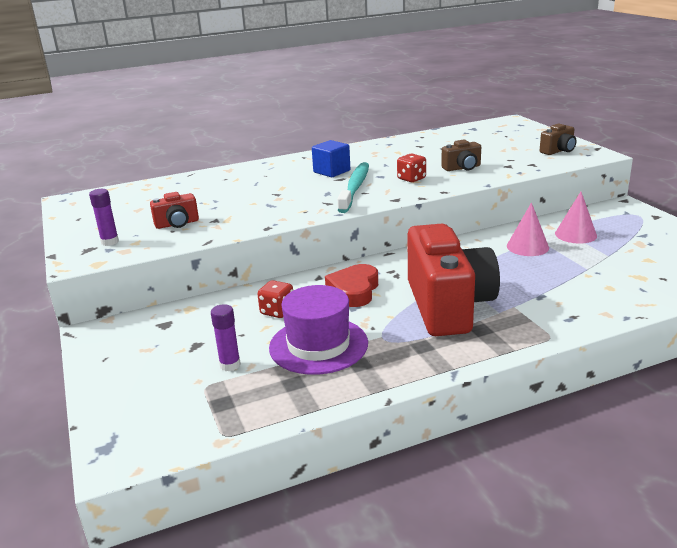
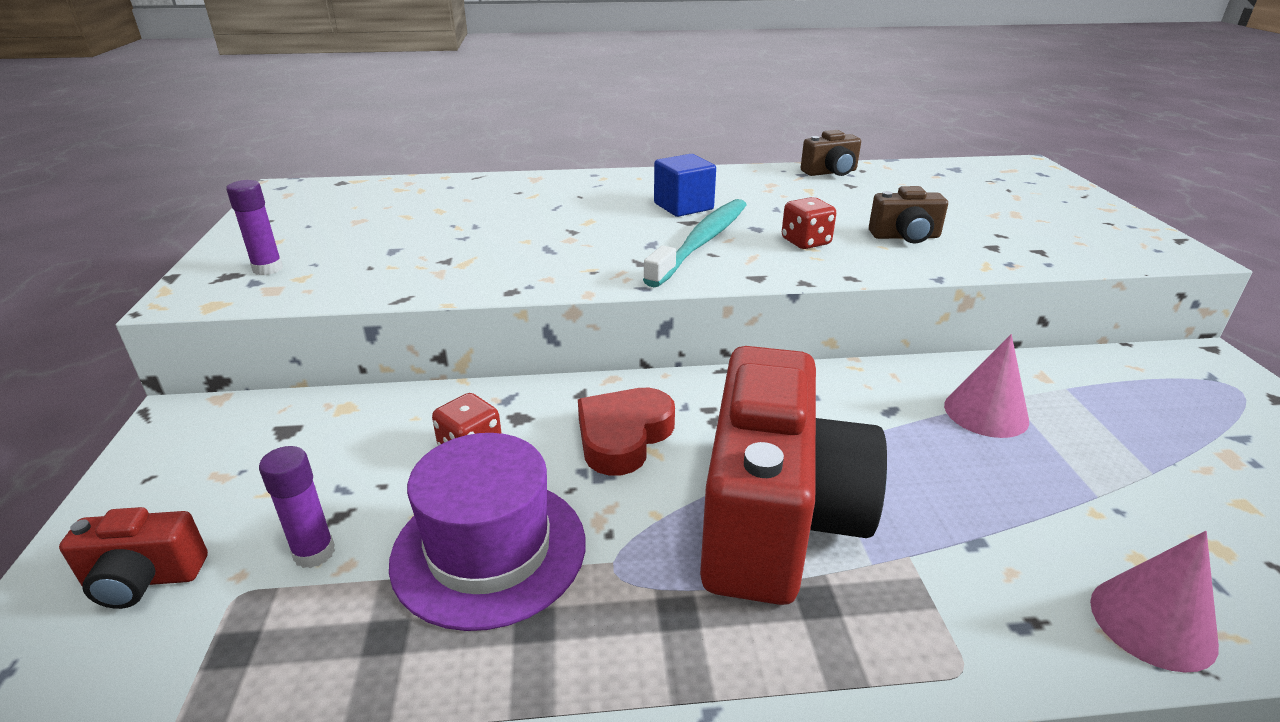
camera: 15 degrees right, 5 degrees up
red camera [150,192,199,229] -> red camera moved to [59,507,208,609]
brown camera [540,123,576,155] -> brown camera moved to [801,130,861,176]
pink cone [555,192,597,243] -> pink cone moved to [1090,531,1219,673]

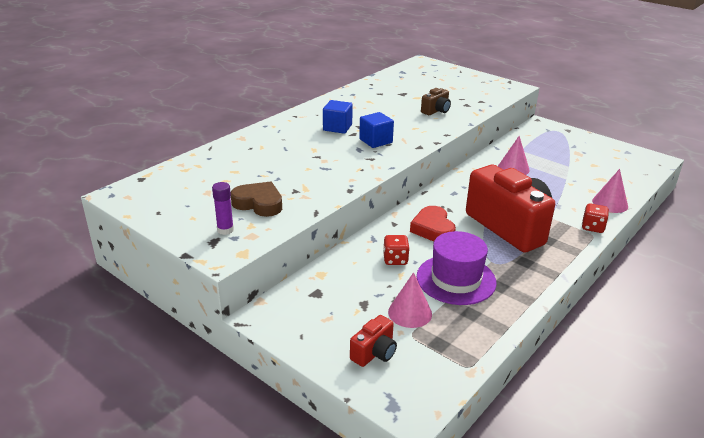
camera: 45 degrees left, 0 degrees up
purple glue stick [259,446,335,568] -> pink cone [388,272,432,328]
turquoise toothbrush [643,199,746,287] -> blue cube [359,112,394,148]
red dice [782,197,836,249] -> red dice moved to [582,203,609,233]
brown camera [801,130,861,176] -> none
none -> brown heart [231,182,282,217]

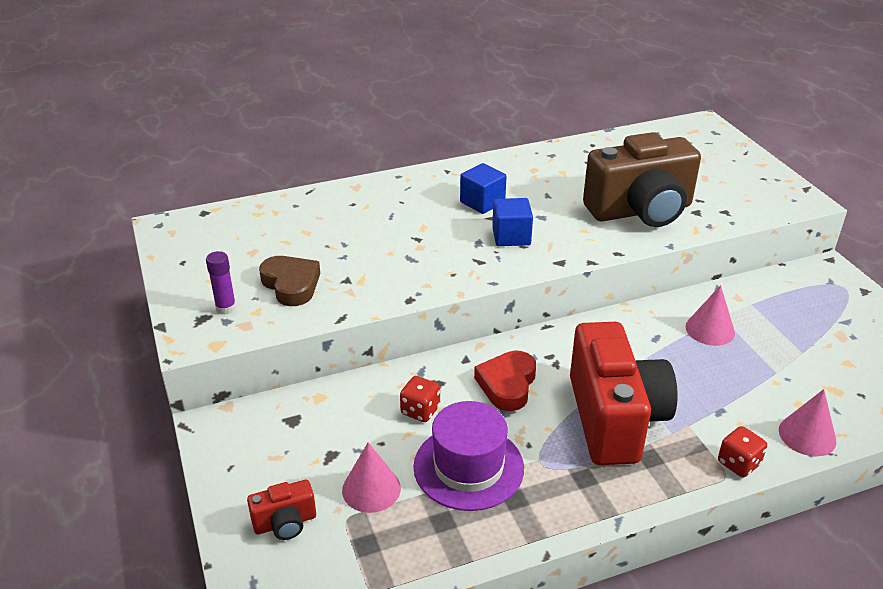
camera: 30 degrees right, 5 degrees up
brown camera [421,88,451,115] -> brown camera [583,132,701,227], size x2.30

